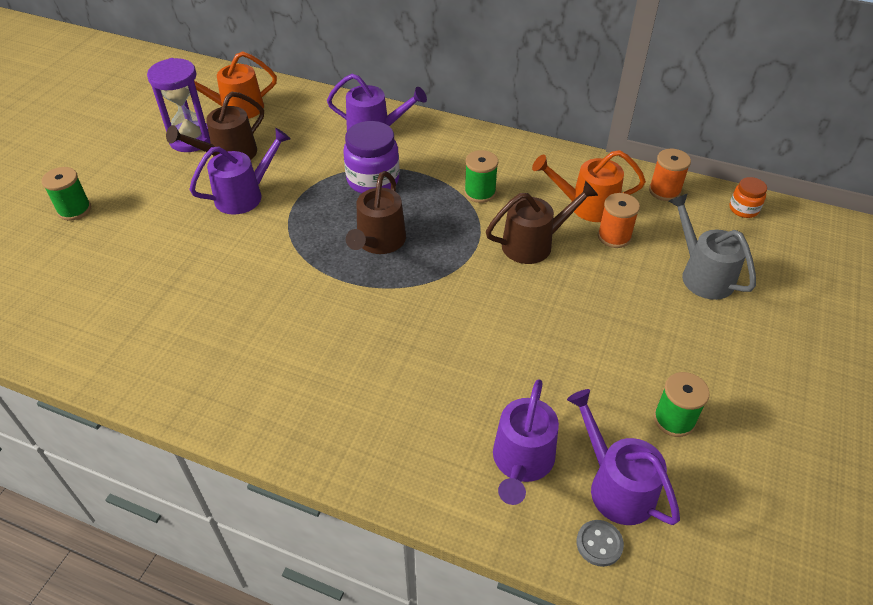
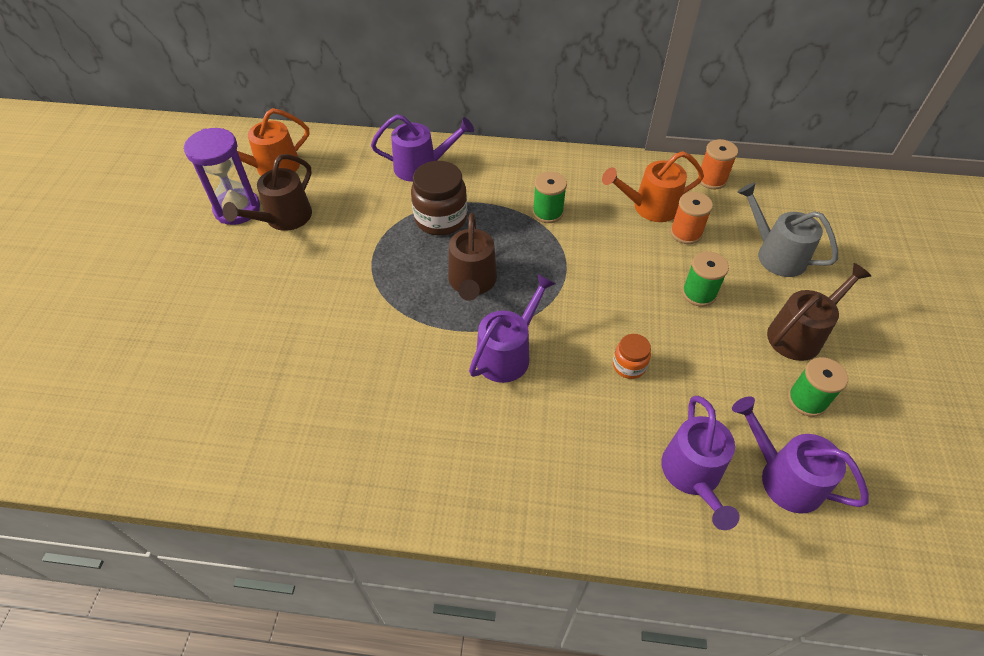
camera: 15 degrees left, 5 degrees up
green spool [42,167,91,221] -> green spool moved to [682,251,729,307]
purple watering can [189,128,291,215] -> purple watering can moved to [469,274,556,383]
purple jar [343,121,399,193] -> brown jar [411,161,467,235]
brown watering can [486,181,598,264] -> brown watering can moved to [767,263,871,361]
grey button [576,520,624,567] -> none
orange jar [729,177,767,218] -> orange jar moved to [613,334,651,379]

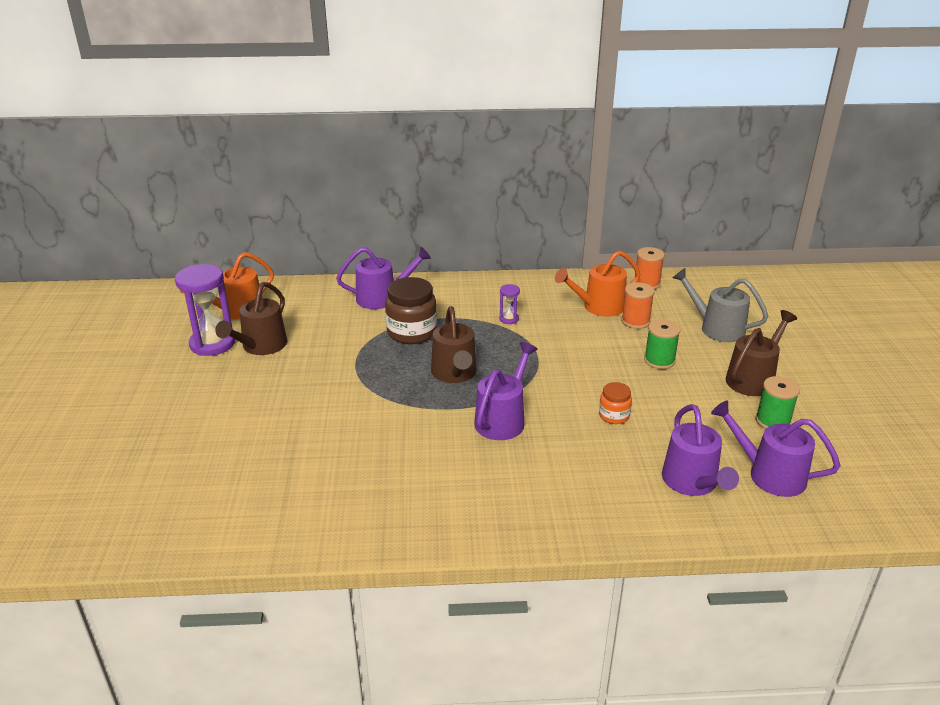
camera: 10 degrees left, 20 degrees down
green spool [533,172,567,223] -> purple hourglass [499,284,520,324]

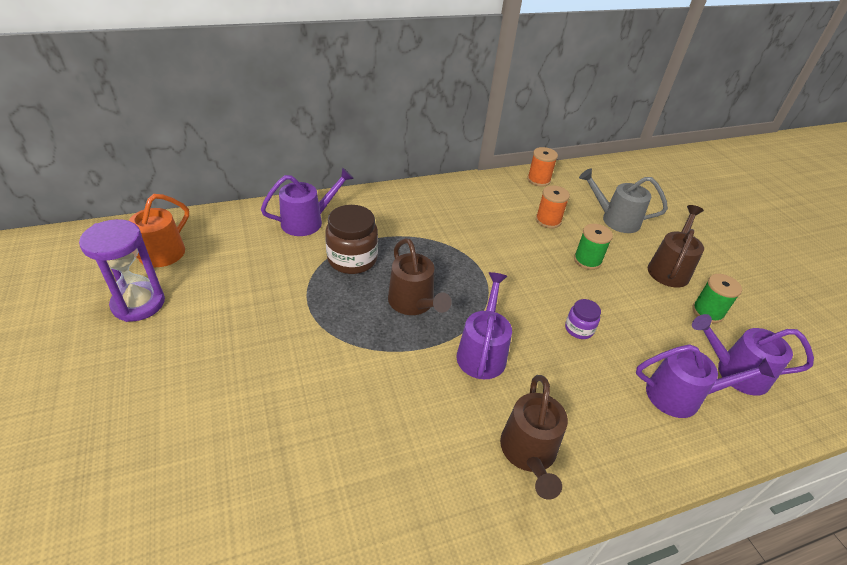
camera: 20 degrees left, 10 degrees up
brown watering can [215,282,287,355] -> brown watering can moved to [500,375,568,500]
purple hourglass [499,284,520,324] -> none
orange watering can [555,250,640,317] -> none
orange jar [599,382,632,424] -> purple jar [565,299,601,339]
purple watering can [662,404,739,496] -> purple watering can turned 60 degrees counterclockwise [636,344,775,418]

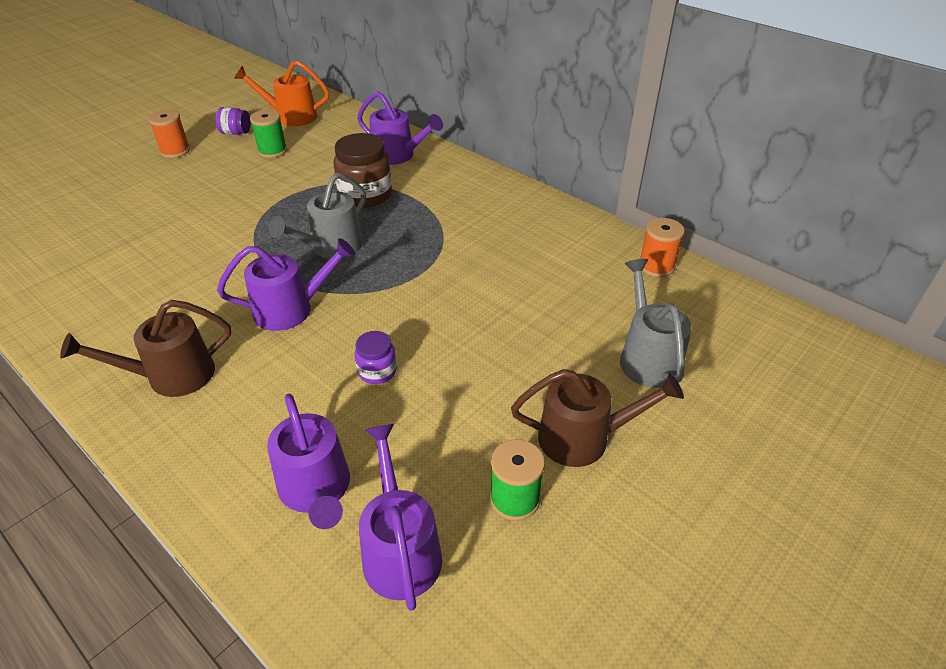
camera: 65 degrees right, 0 degrees up
purple hourglass [79,219,165,322] -> purple jar [215,107,251,135]
brown watering can [388,238,452,315] -> grey watering can [268,173,366,259]
orange spool [536,186,570,228] -> orange spool moved to [148,110,190,158]
green spool [574,224,613,270] -> green spool moved to [250,110,287,158]

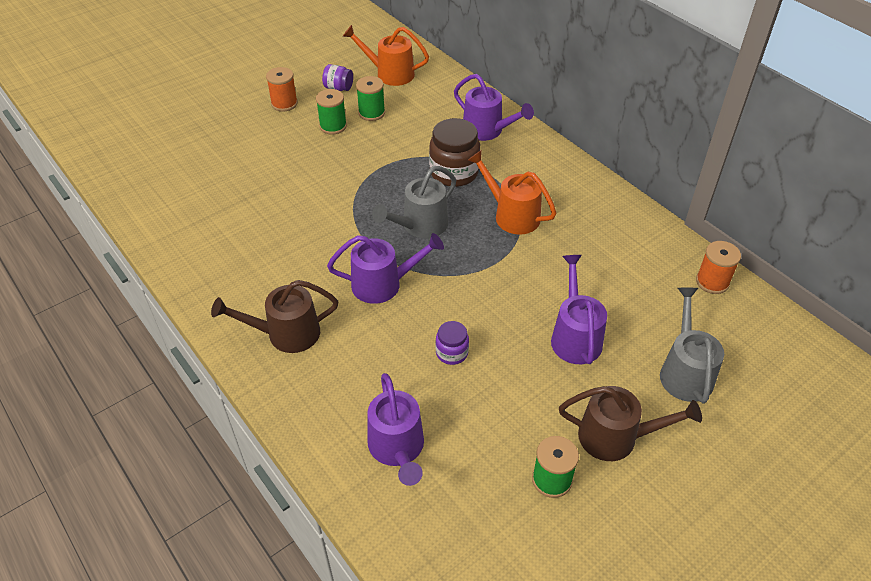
camera: 10 degrees right, 5 degrees up
purple watering can [359,424,442,611] -> purple watering can moved to [551,255,607,364]
none -> green spool [316,89,347,135]
none -> orange watering can [467,151,556,235]

